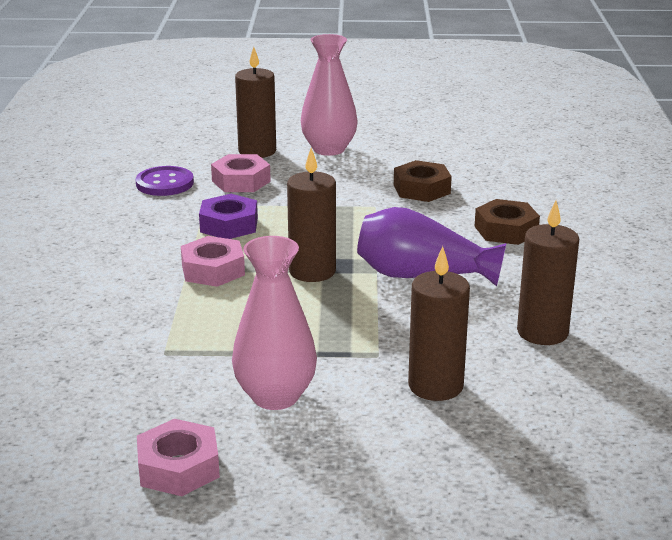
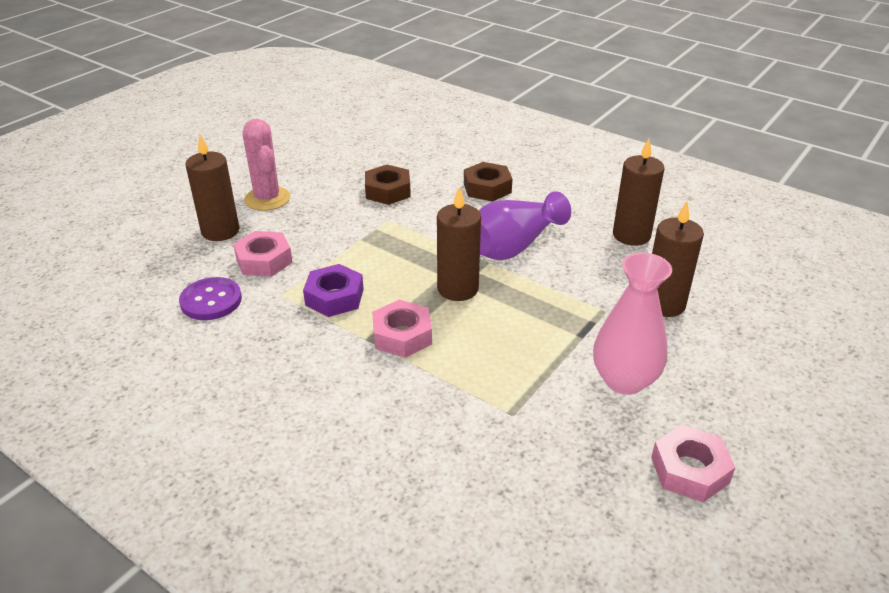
camera: 55 degrees left, 10 degrees up
pink vase [301,34,358,156] -> pink cactus [243,119,291,211]

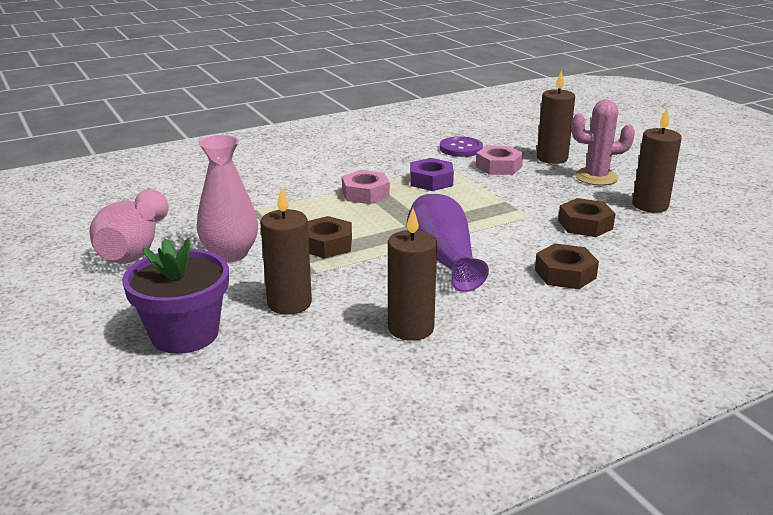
camera: 115 degrees right, 10 degrees down
brown candle [437,186,481,301] -> brown candle moved to [632,109,682,213]
pink nut [651,425,736,502] -> pink vase [90,189,169,264]
none -> purple flower pot [122,238,229,354]
none -> brown nut [308,216,352,258]

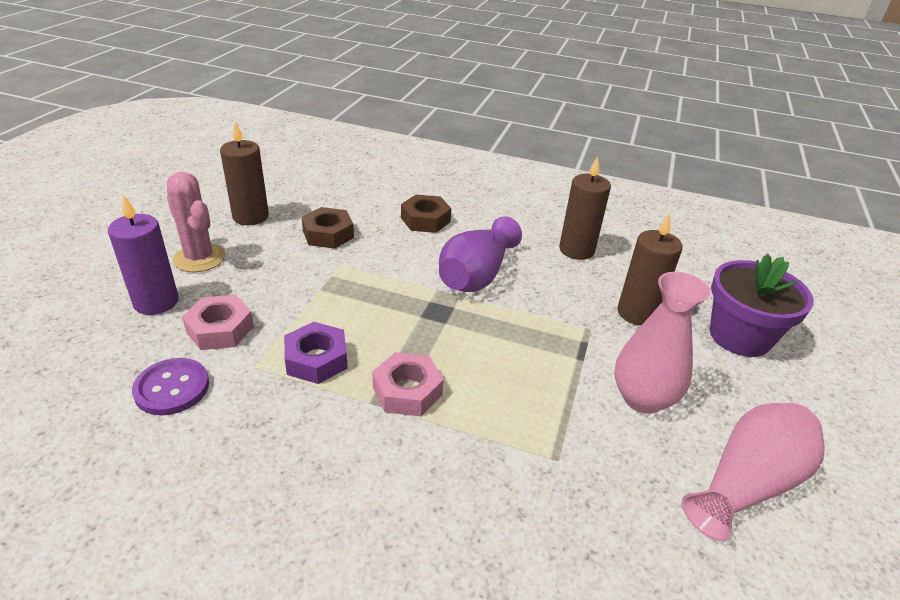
camera: 135 degrees left, 10 degrees up
brown nut [308,216,352,258] -> none
brown candle [537,70,575,164] -> purple candle [108,195,178,315]

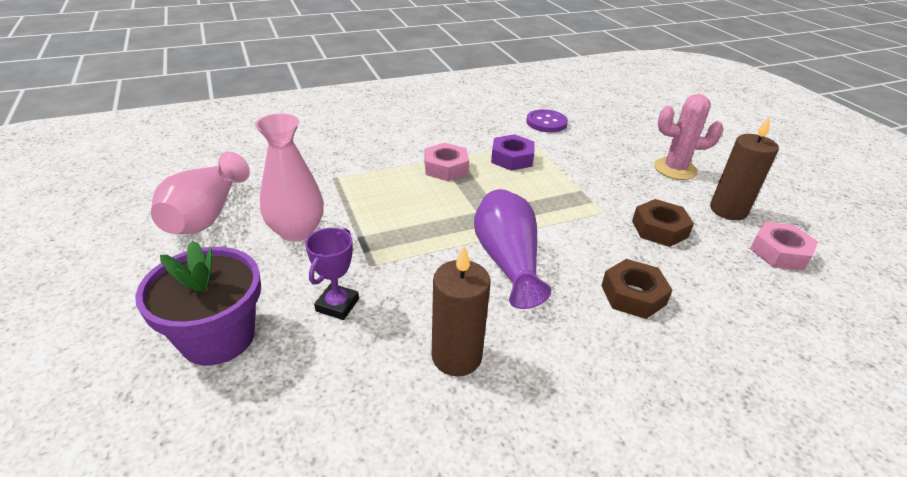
camera: 140 degrees right, 0 degrees up
purple candle [108,195,178,315] -> none
pink nut [182,295,254,350] -> pink nut moved to [750,222,818,271]
brown candle [618,213,683,325] -> purple trophy [305,228,359,320]

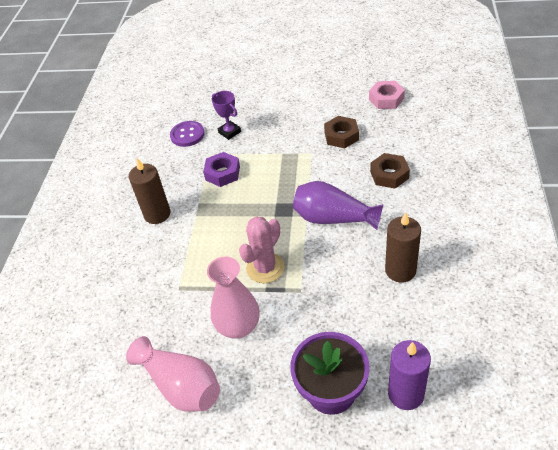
camera: 55 degrees left, 10 degrees up
purple trophy [305,228,359,320] -> purple trophy moved to [212,91,241,140]
pink nut [424,143,469,181] -> none
pink cactus [654,94,724,180] -> pink cactus moved to [239,217,285,283]
brown candle [710,116,779,220] -> brown candle moved to [129,158,170,224]
none -> purple candle [388,340,431,410]

